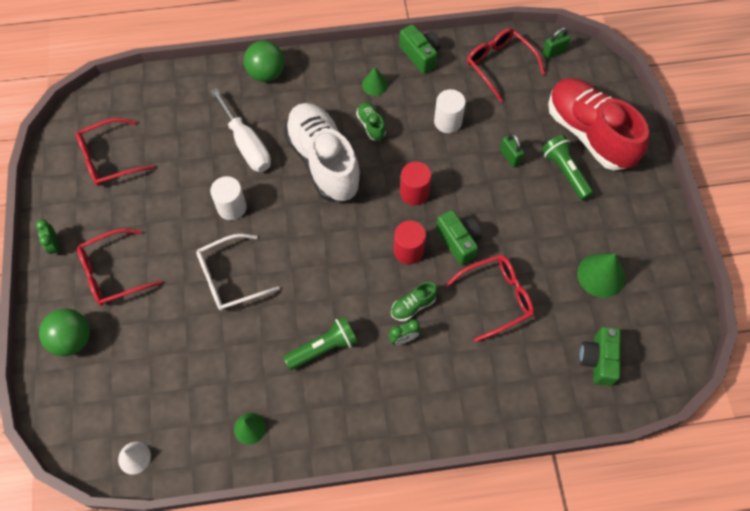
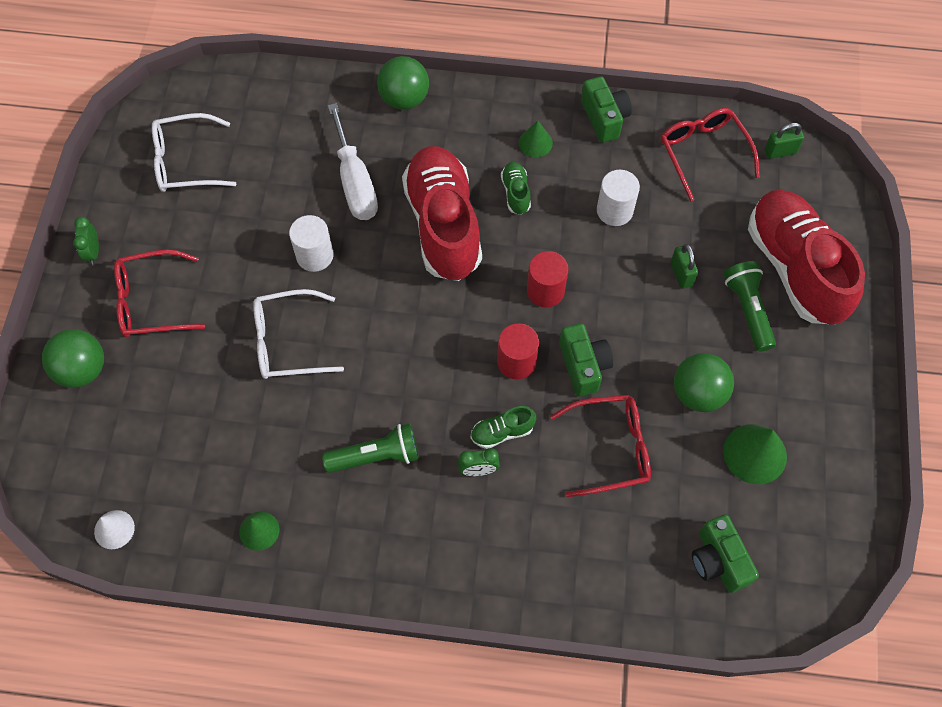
camera: 15 degrees right, 0 degrees up
red glasses [76,118,155,186] -> white glasses [152,113,236,192]
white shoe [284,103,362,202] -> red shoe [402,146,482,281]
green camera [579,327,621,386] -> green camera turned 45 degrees counterclockwise [692,515,759,593]
none -> green ball [674,353,734,412]

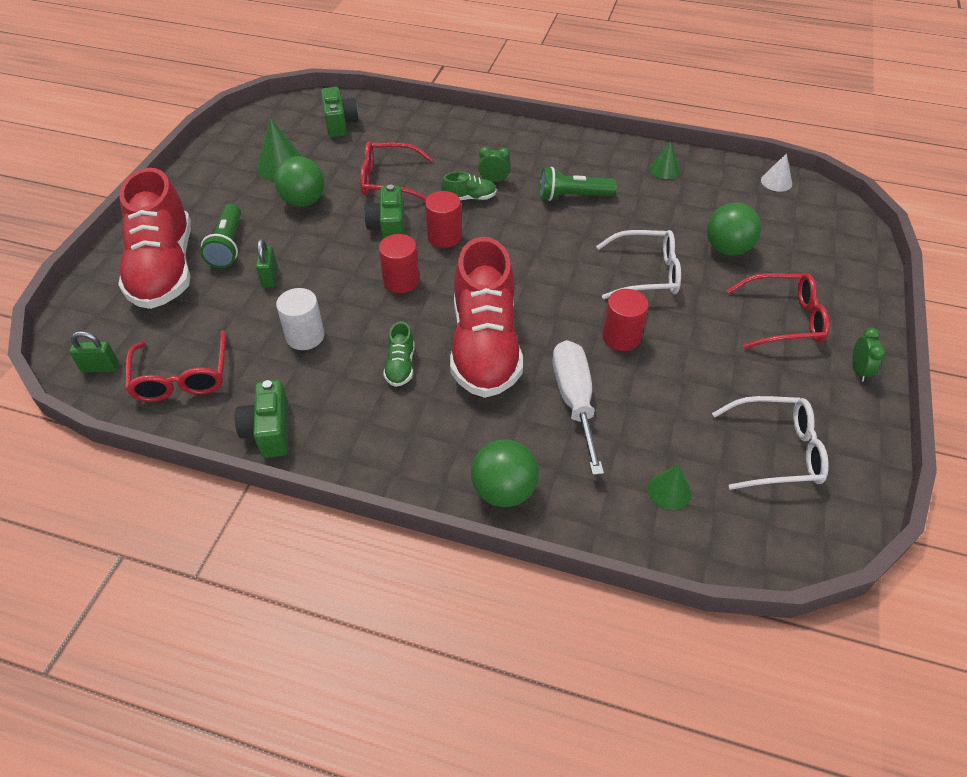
camera: 170 degrees left, 15 degrees down
green ball [42,329,104,388] -> green ball moved to [707,203,761,256]
white cylinder [289,215,334,272] -> red cylinder [602,289,649,351]
green cone [519,121,553,157] -> green cone moved to [648,465,691,510]

